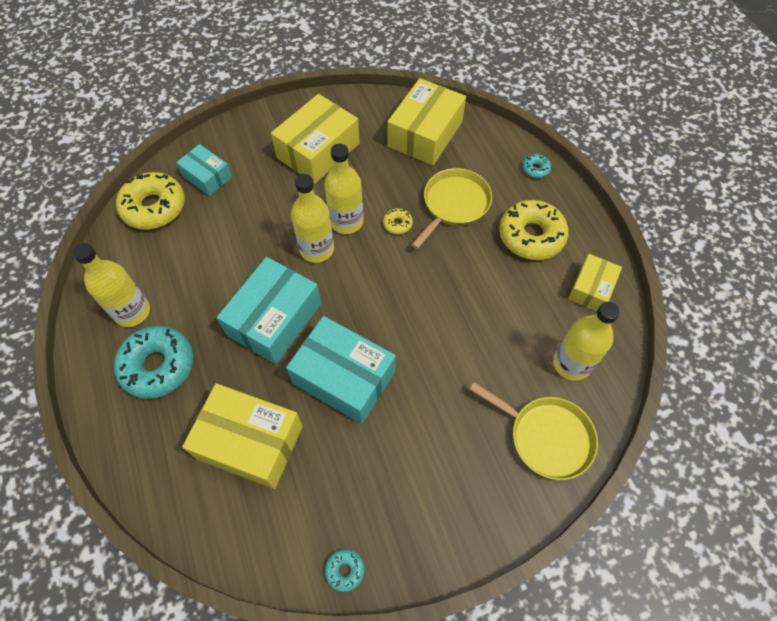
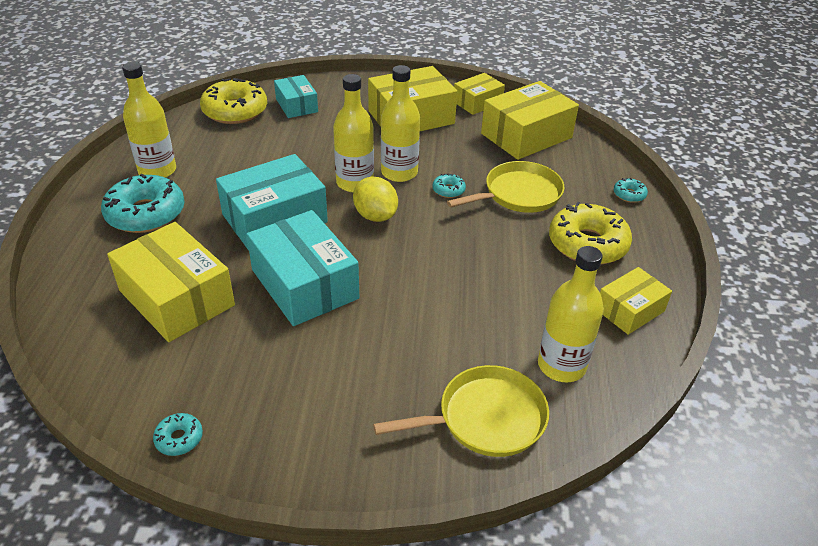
camera: 25 degrees right, 20 degrees down
yellow donut [383,208,413,234] -> turquoise donut [433,173,466,198]
yellow pan [469,382,598,480] -> yellow pan turned 75 degrees counterclockwise [373,365,549,457]
none -> yellow lemon [353,176,398,222]
none -> yellow box [454,73,505,115]

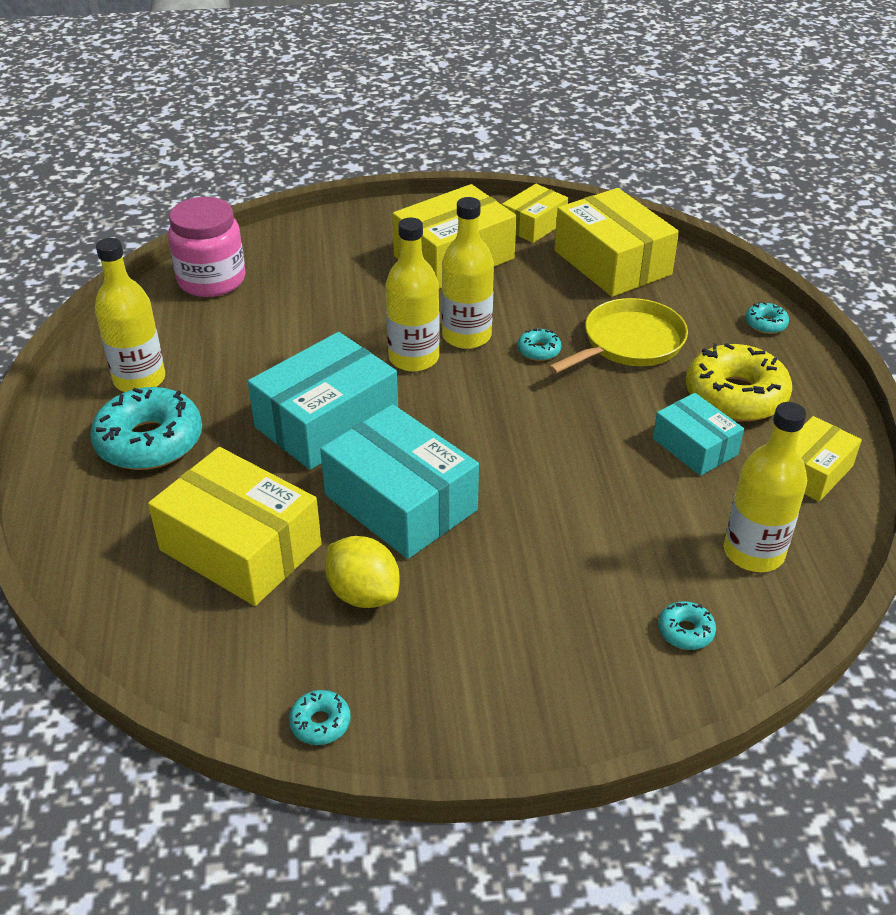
camera: 10 degrees left, 0 degrees up
yellow donut [200,78,267,124] -> pink jar [168,197,246,297]
turquoise box [274,75,318,118] -> turquoise box moved to [653,393,744,476]
yellow lemon [353,176,398,222] -> yellow lemon moved to [325,536,400,608]
yellow pan [373,365,549,457] -> turquoise donut [658,601,716,650]
yellow box [481,81,579,160] -> yellow box turned 75 degrees counterclockwise [555,188,679,297]

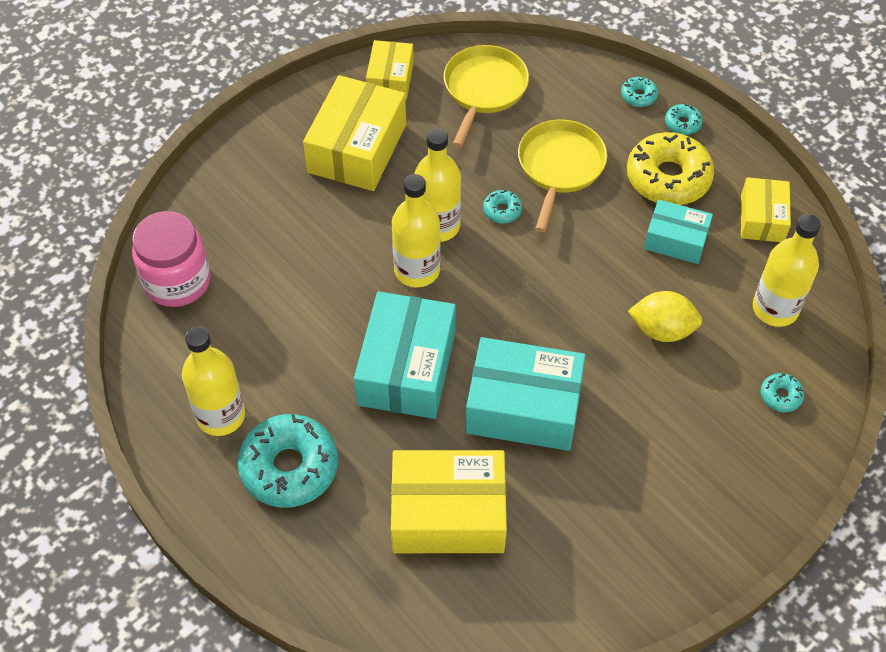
camera: 35 degrees left, 15 degrees up
turquoise donut [289,690,351,745] -> turquoise donut moved to [665,103,703,135]
yellow lemon [325,536,400,608] -> yellow lemon moved to [628,291,702,342]
yellow box [555,188,679,297] -> yellow pan [444,45,529,147]

